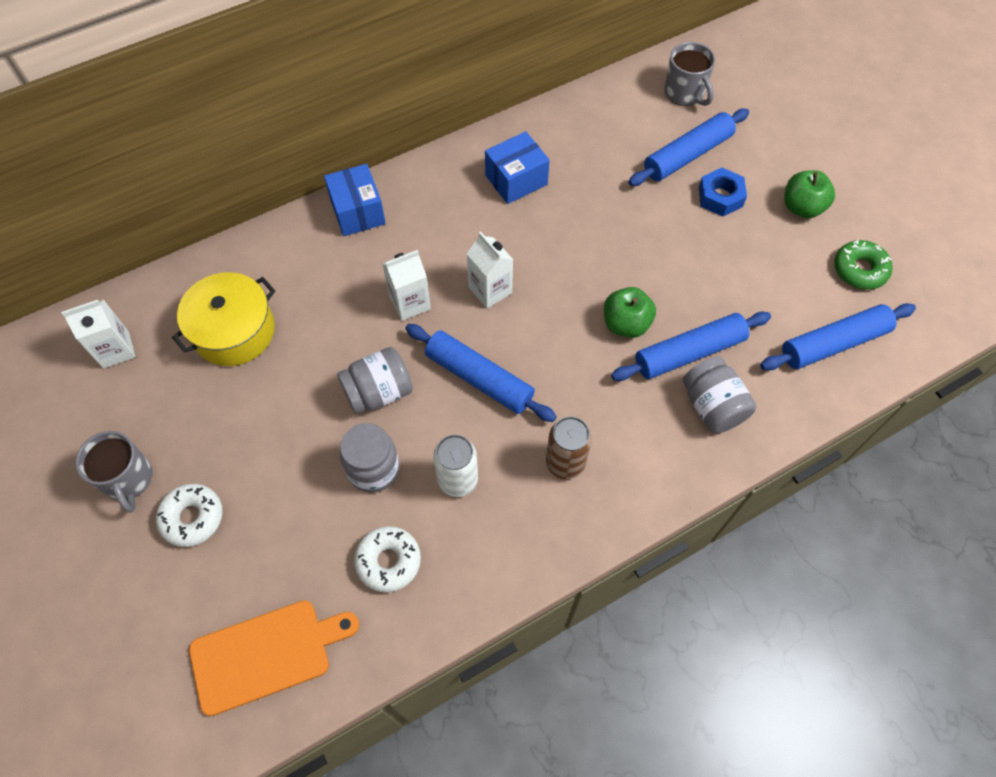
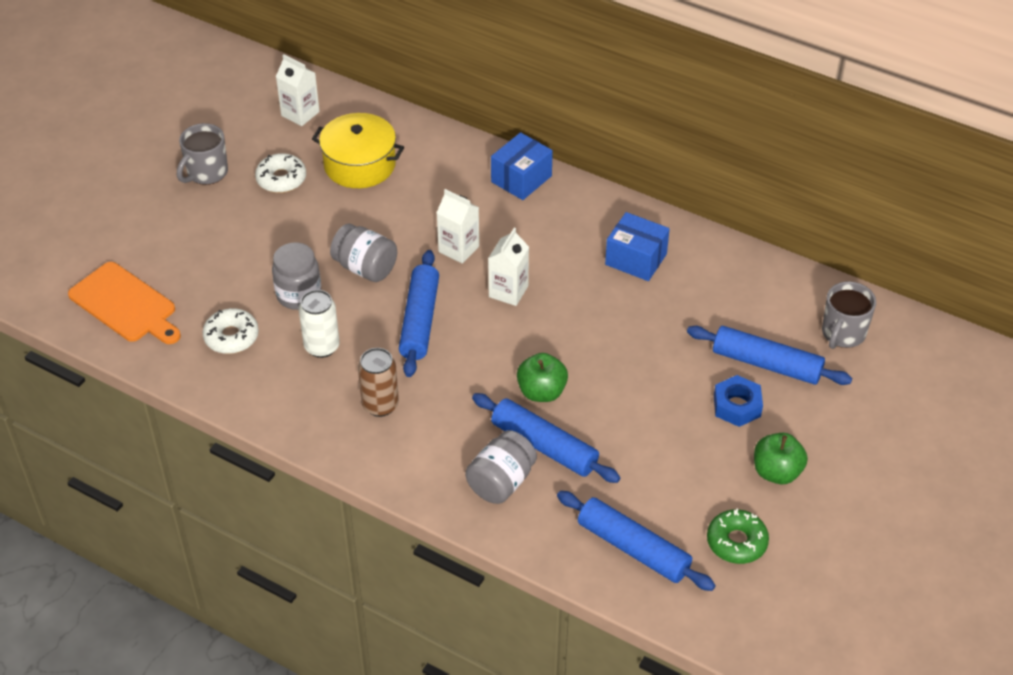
camera: 60 degrees right, 15 degrees down
white donut [156,484,223,547] -> white donut moved to [255,153,306,193]

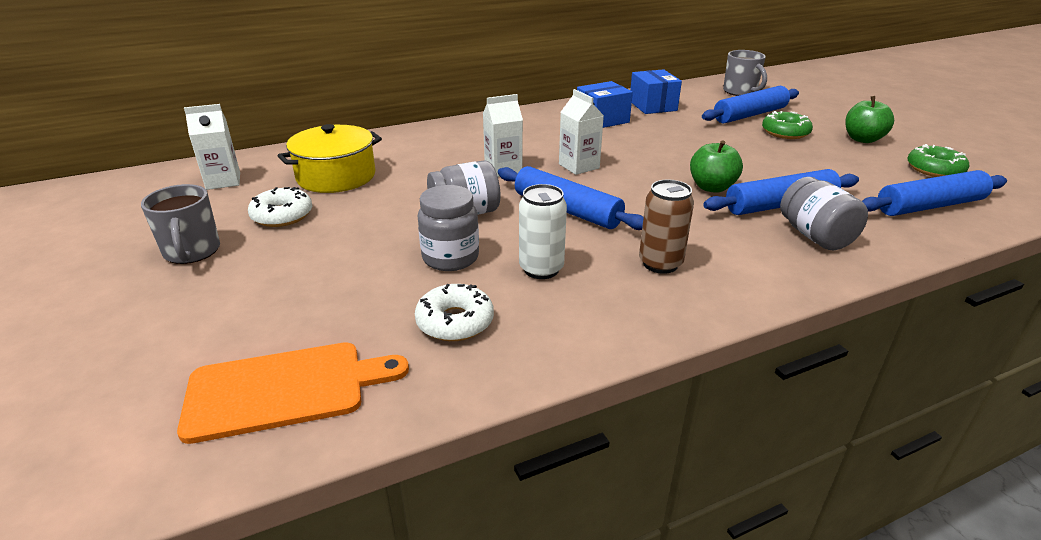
camera: 55 degrees left, 15 degrees down
blue box [491,132,553,200] -> blue box moved to [630,69,682,114]
blue nut [714,375,763,427] -> green donut [762,111,813,139]

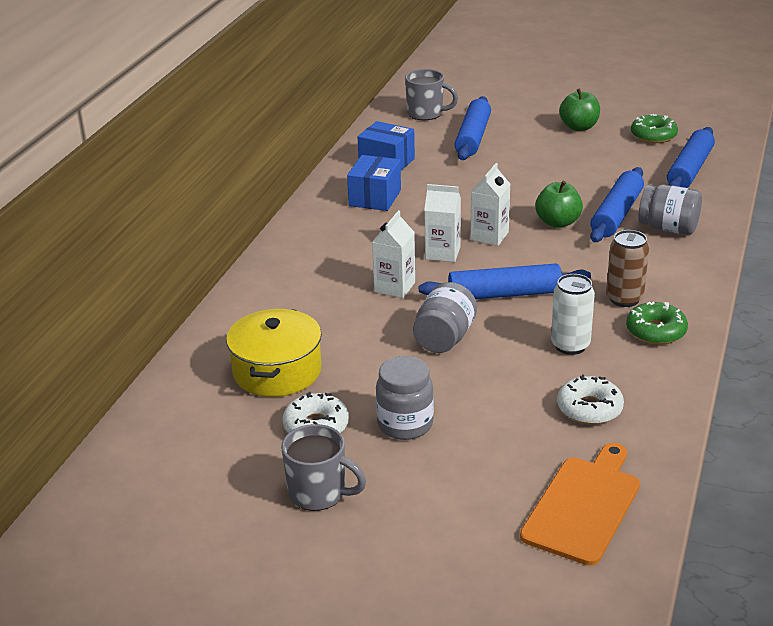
camera: 45 degrees left, 0 degrees up
white carton [184,104,240,190] -> white carton moved to [470,163,510,246]
grey jar [418,185,479,271] -> grey jar moved to [376,356,434,440]
green donut [762,111,813,139] -> green donut moved to [626,302,688,345]

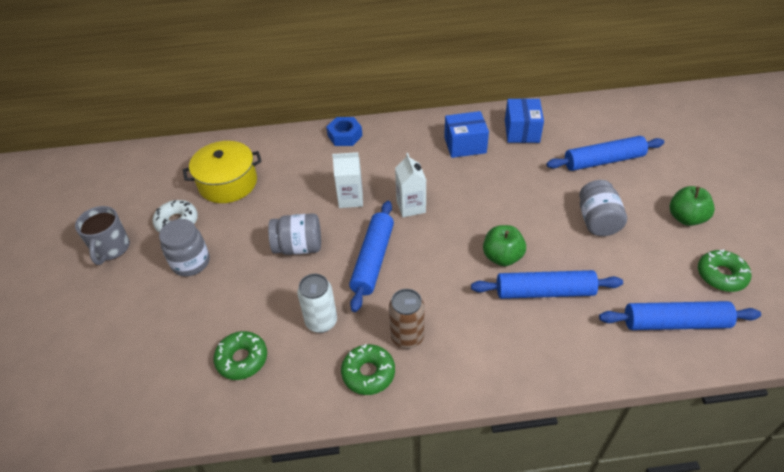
camera: 65 degrees right, 15 degrees up
grey mug [405,69,458,120] -> none
blue rolling pin [418,264,591,299] -> blue rolling pin turned 45 degrees clockwise [349,201,394,312]
white carton [470,163,510,246] -> none
orange cutting board [520,443,640,566] -> none
white donut [557,375,624,425] -> green donut [214,331,267,380]
grey jar [638,184,702,235] -> grey jar moved to [579,180,627,236]
none -> blue nut [326,117,362,146]

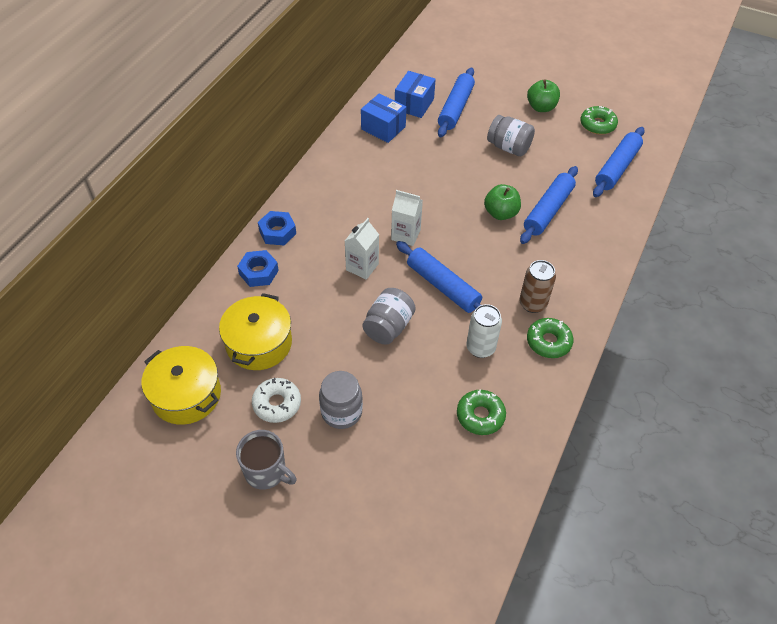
camera: 60 degrees left, 5 degrees up
blue box [444,111,489,158] -> blue box moved to [395,71,436,118]
none -> yellow pot [142,346,221,425]
none -> blue nut [237,250,279,287]

